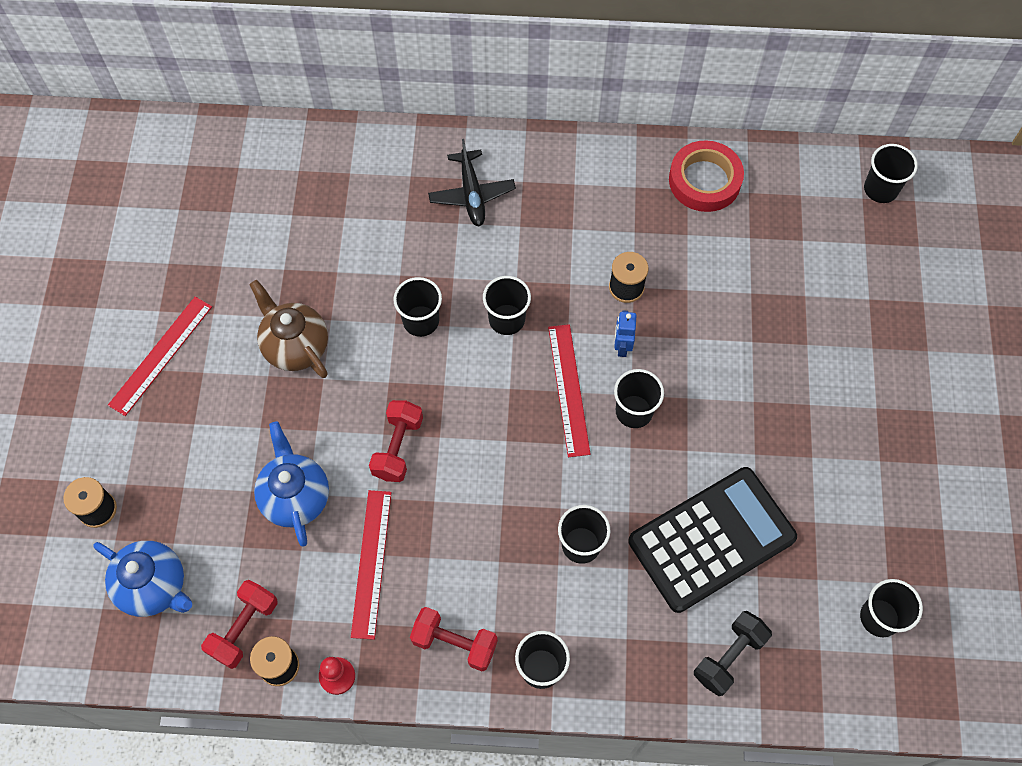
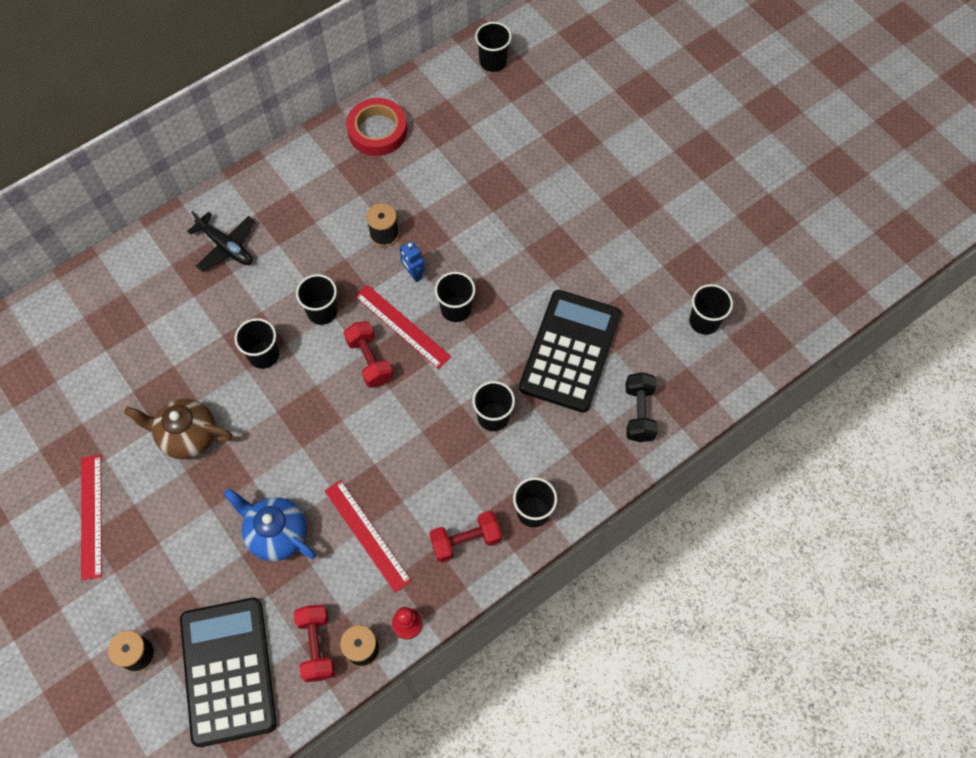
camera: 40 degrees left, 0 degrees up
blue teapot [93,541,192,617] -> black calculator [180,598,277,747]
red dumbbell [369,400,423,482] -> red dumbbell moved to [344,321,393,388]

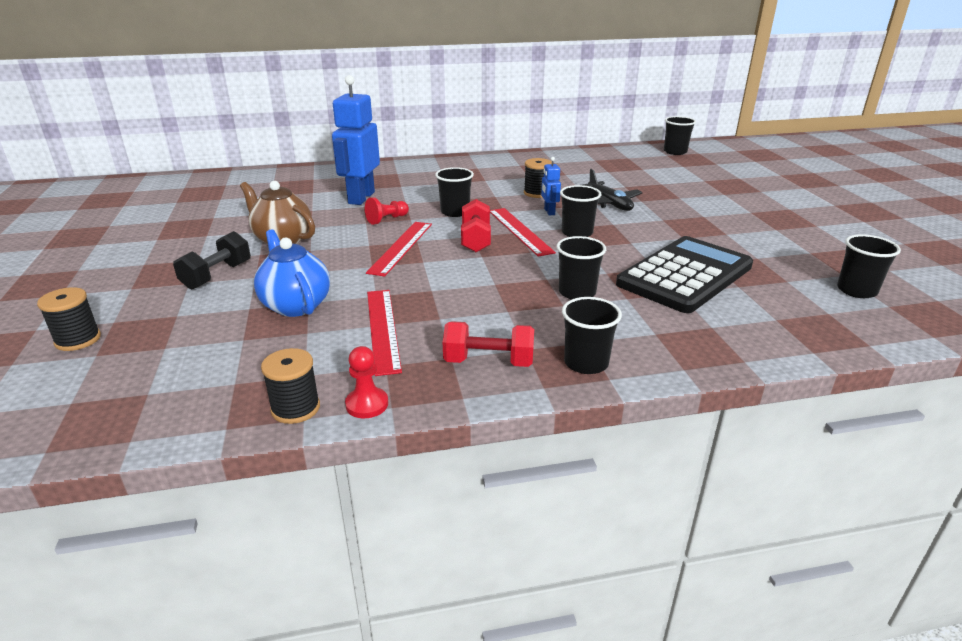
camera: 25 degrees right, 35 degrees down
red ruler [81,455,102,580] -> red ruler moved to [366,222,432,277]
black calculator [180,598,277,747] -> none
black plane [187,211,255,272] -> black plane moved to [583,169,643,211]
black cup [235,318,279,369] -> red pawn [365,197,409,225]
red dumbbell [294,605,335,682] -> none
red tape [346,98,407,156] -> none
black dumbbell [626,372,658,442] -> black dumbbell moved to [173,231,251,290]
none -> blue robot [332,75,380,205]

